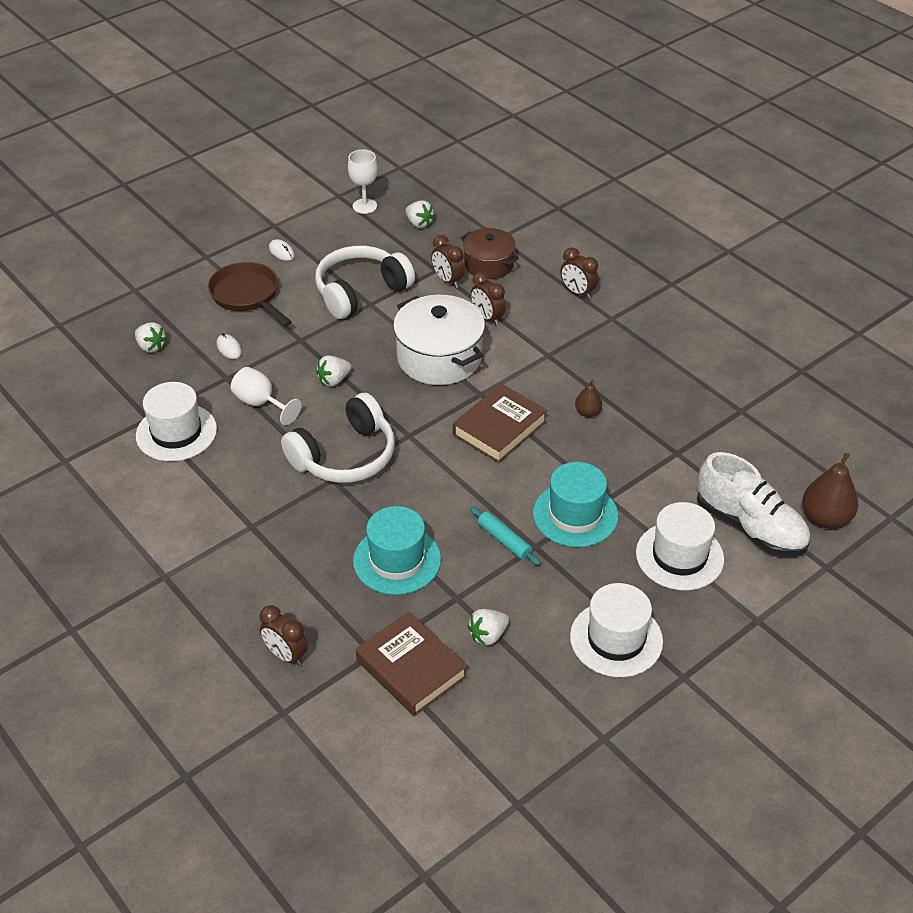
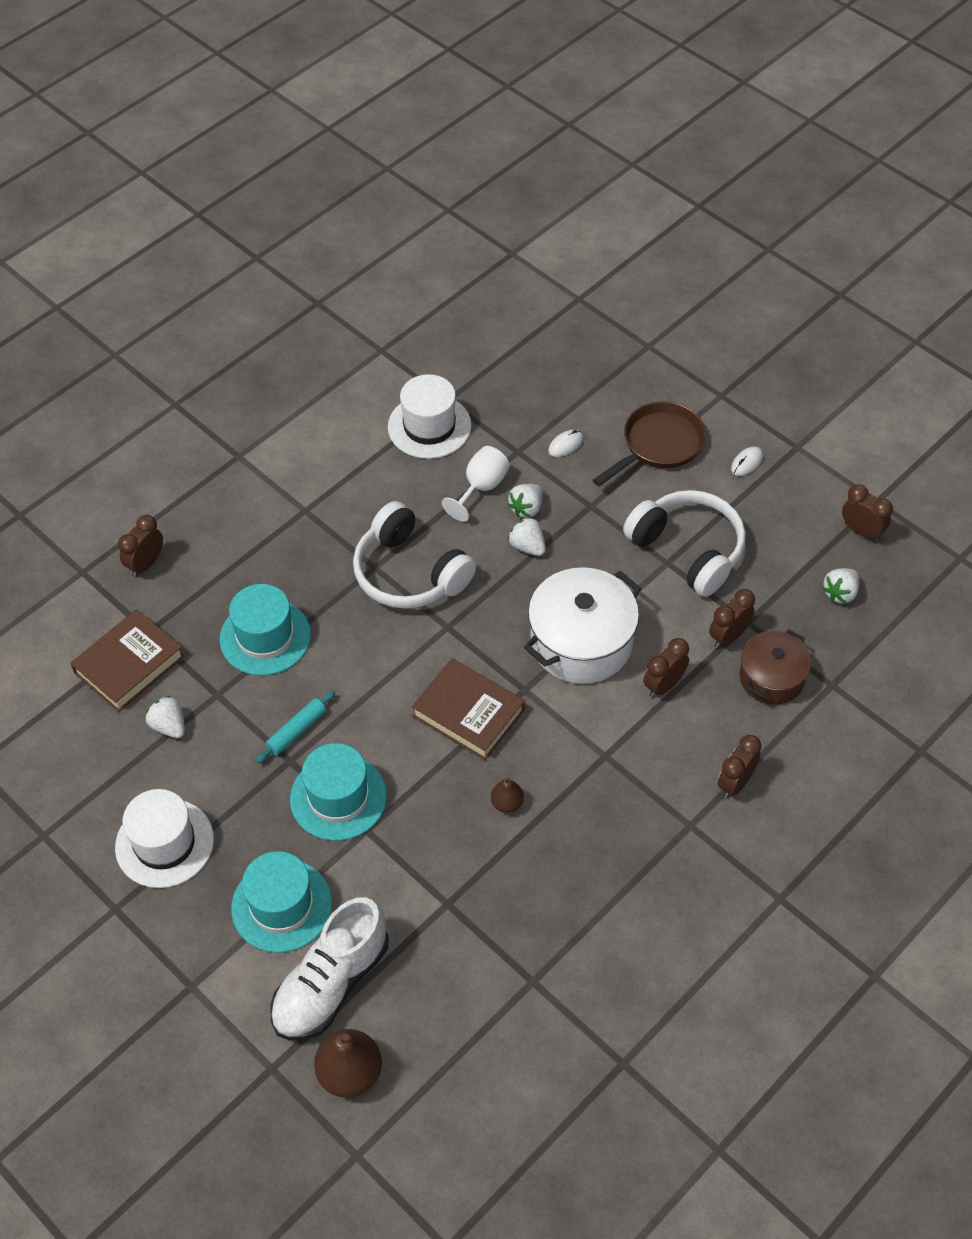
camera: 85 degrees right, 10 degrees up
white strawberry [135,322,167,353] -> white strawberry moved to [507,484,543,518]
white goblet [348,150,378,214] -> brown clock [842,484,893,541]
white hat [636,502,724,590] -> turquoise hat [231,851,332,953]

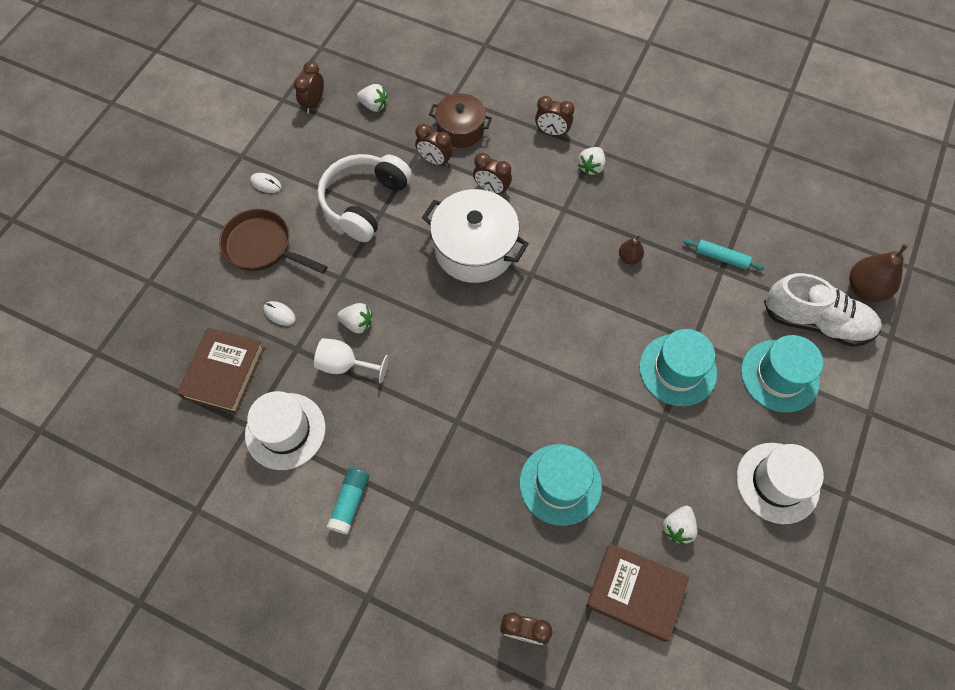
camera: 110 degrees left, 10 degrees up
turquoise rolling pin [256,691,335,763] -> turquoise rolling pin moved to [683,239,765,270]
white headphones [353,501,476,609] -> none
brown book [411,658,525,760] -> brown book moved to [177,328,265,414]
white strawberry [508,517,546,556] -> white strawberry moved to [578,147,605,175]
none -> turquoise glue stick [327,468,369,534]

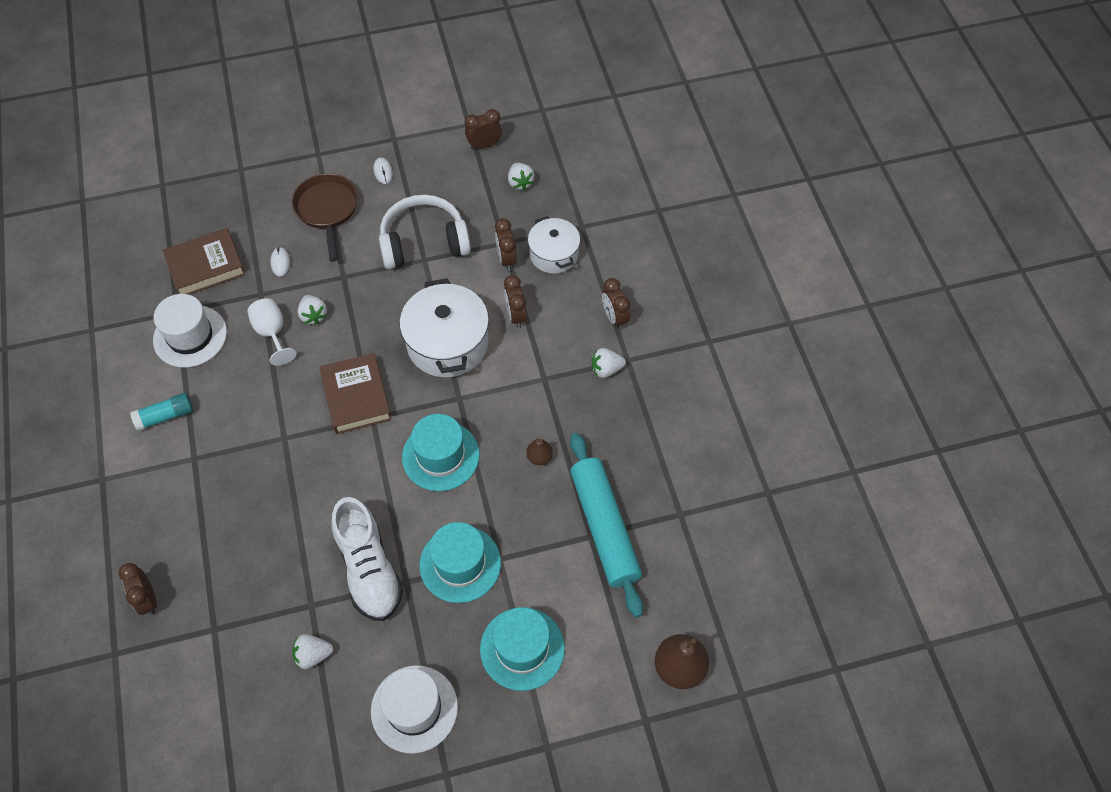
camera: 50 degrees right, 5 degrees down
brown pot [429,94,492,148] -> white pot [528,216,580,274]
turquoise hat [520,444,602,526] -> turquoise hat moved to [402,414,480,491]
brown book [586,543,689,642] -> brown book moved to [320,353,392,434]
turquoise rolling pin [683,239,765,270] -> turquoise rolling pin [570,433,643,618], size x2.21
white shoe [764,273,882,347] -> white shoe moved to [331,497,403,621]

